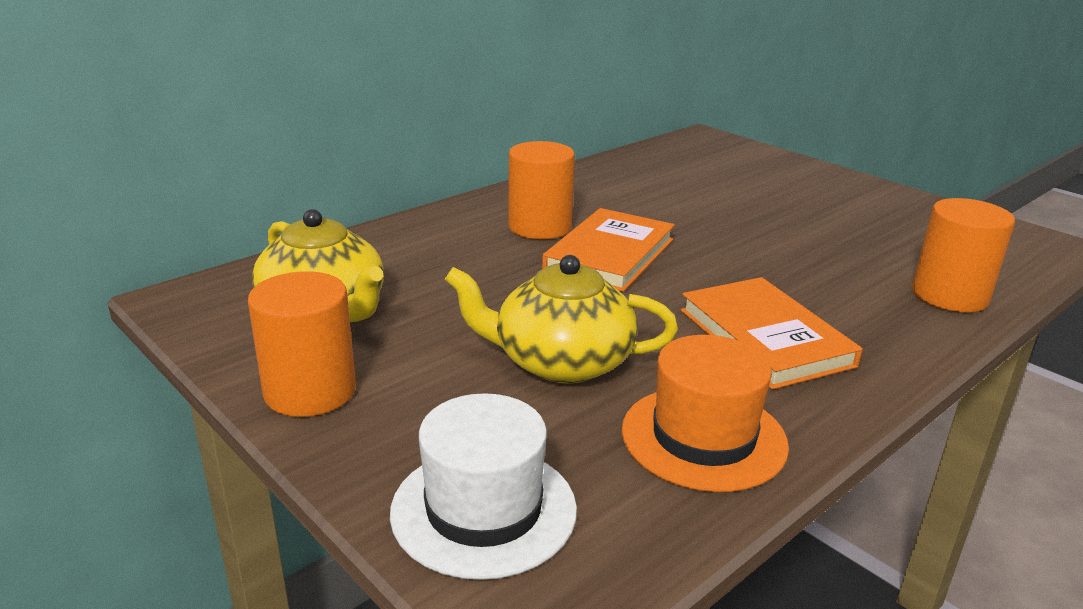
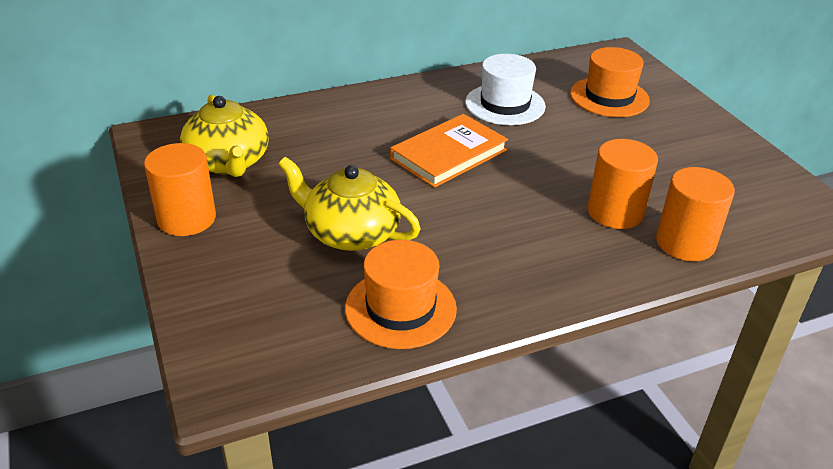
camera: 20 degrees right, 10 degrees up
white hat [390,393,577,580] -> white hat moved to [465,54,546,125]
orange cylinder [508,141,575,239] -> orange cylinder moved to [588,139,658,229]
orange book [681,277,863,390] -> none
none -> orange hat [570,47,650,117]

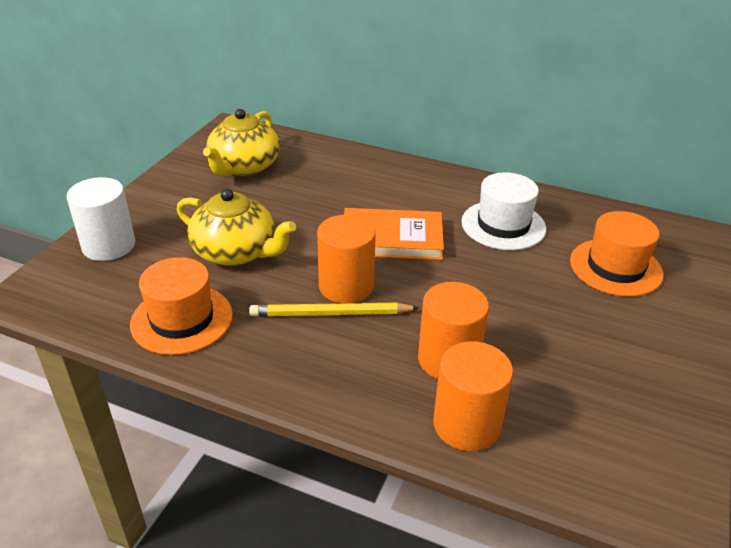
camera: 45 degrees right, 0 degrees up
orange cylinder [144,143,216,236] -> orange cylinder moved to [317,215,376,303]
yellow teapot [278,157,421,251] -> yellow teapot turned 135 degrees clockwise [177,189,296,266]
none -> white cylinder [66,177,135,261]
none -> yellow pencil [249,303,419,316]

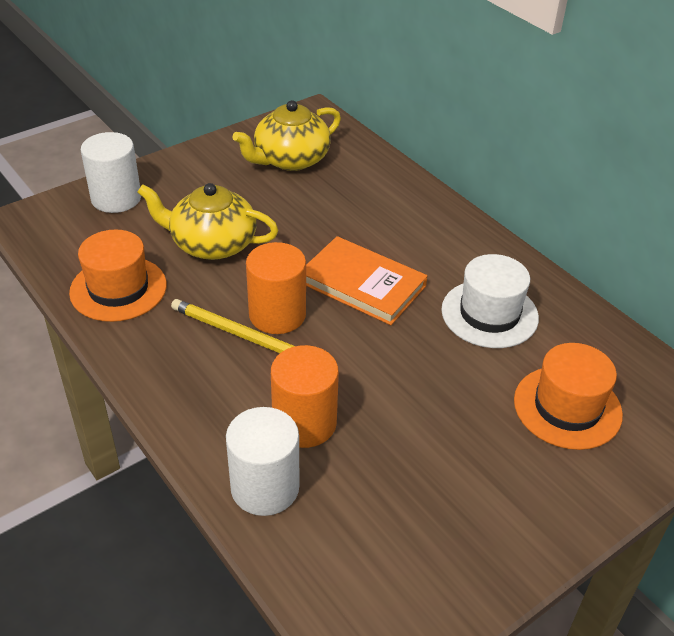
camera: 30 degrees right, 5 degrees up
yellow teapot [177,189,296,266] -> yellow teapot turned 135 degrees clockwise [138,183,278,260]
orange cylinder [433,341,513,451] -> white cylinder [226,407,299,516]

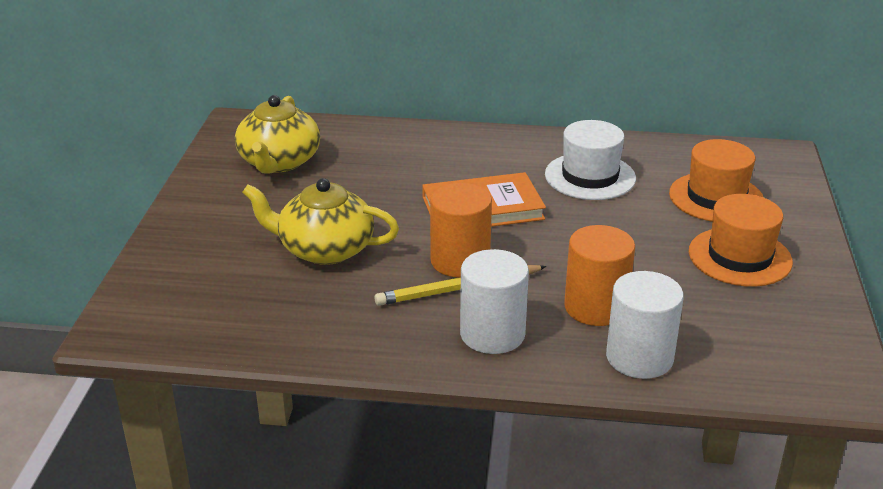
camera: 45 degrees left, 10 degrees down
orange hat [69,229,167,322] -> orange hat moved to [689,194,793,287]
white cylinder [81,132,141,213] -> white cylinder moved to [460,249,529,354]
yellow teapot [138,183,278,260] -> yellow teapot turned 45 degrees clockwise [242,178,399,265]

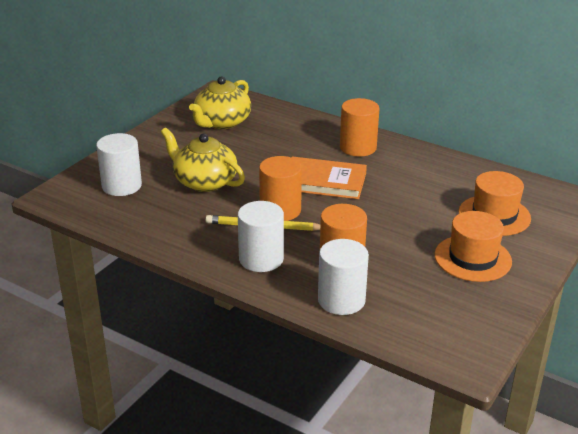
camera: 25 degrees right, 0 degrees up
white hat [545,120,636,200] -> none
none -> white cylinder [96,133,142,196]
none -> orange cylinder [340,98,379,156]

